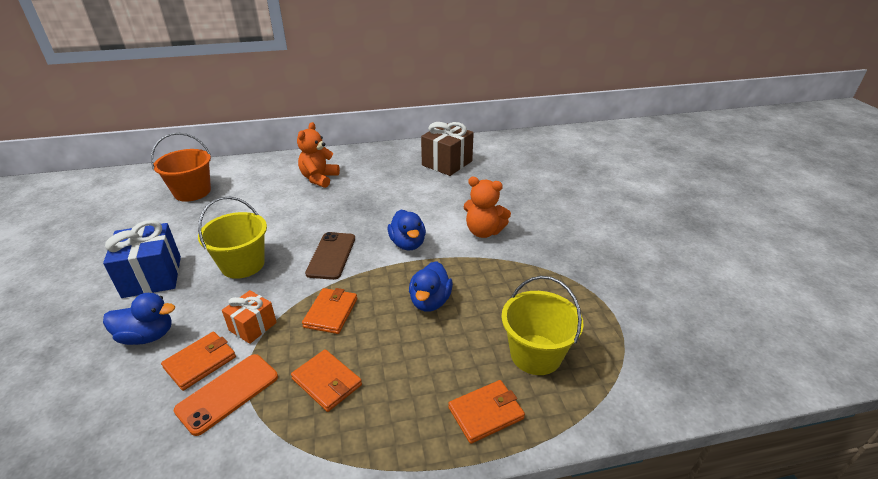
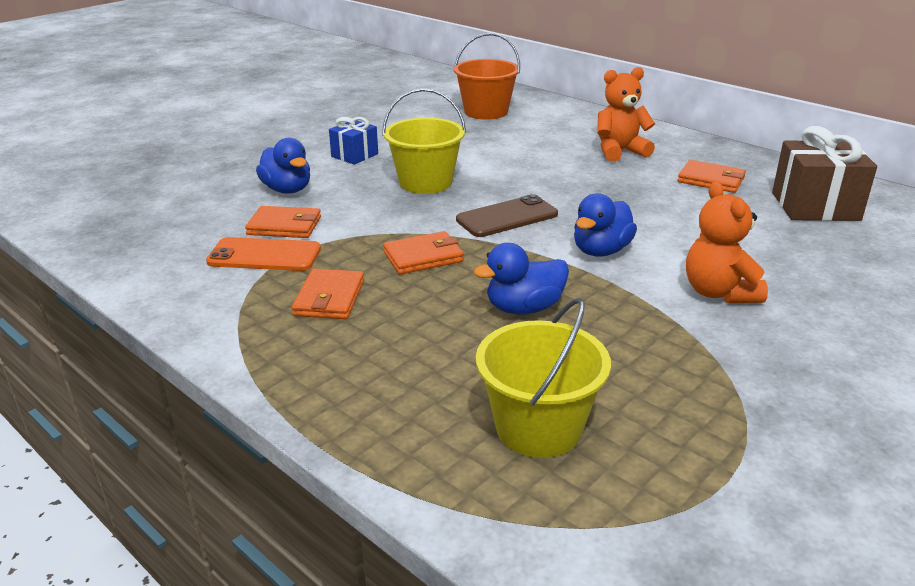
camera: 55 degrees right, 5 degrees down
blue gift [103,220,181,298] -> blue gift [329,117,378,165], size x0.59
orange gift [222,290,277,344] -> none
orange wallet [448,380,525,444] -> orange wallet moved to [678,160,746,193]

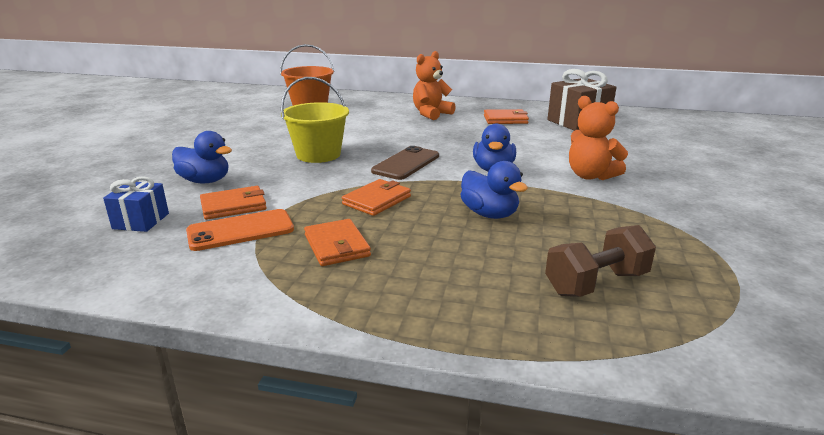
camera: 30 degrees left, 5 degrees down
blue gift [329,117,378,165] -> blue gift moved to [103,176,169,232]
blue duck [474,243,569,315] -> blue duck turned 75 degrees counterclockwise [460,161,528,219]
yellow bucket [476,298,611,458] -> brown dumbbell [545,225,656,297]

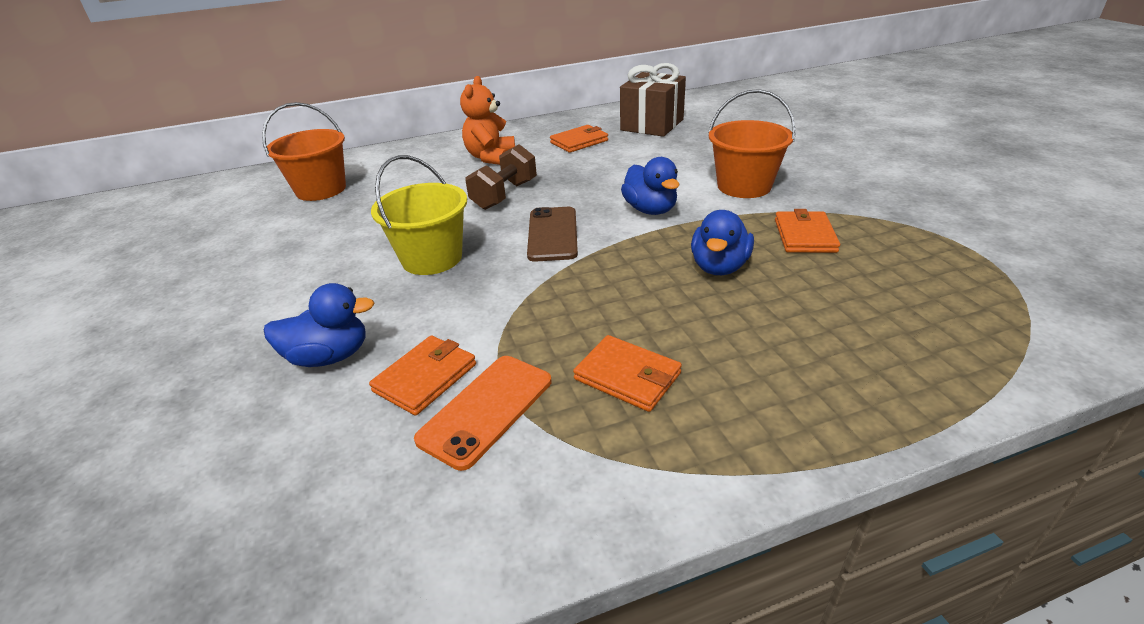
camera: 30 degrees left, 10 degrees up
blue gift [103,176,169,232] -> none
orange wallet [342,179,411,216] -> orange wallet moved to [775,209,840,253]
blue duck [460,161,528,219] -> blue duck turned 90 degrees clockwise [691,210,754,275]
brown dumbbell [545,225,656,297] -> brown dumbbell moved to [465,144,537,210]
orange teddy bear [569,96,628,180] -> orange bucket [709,89,796,198]

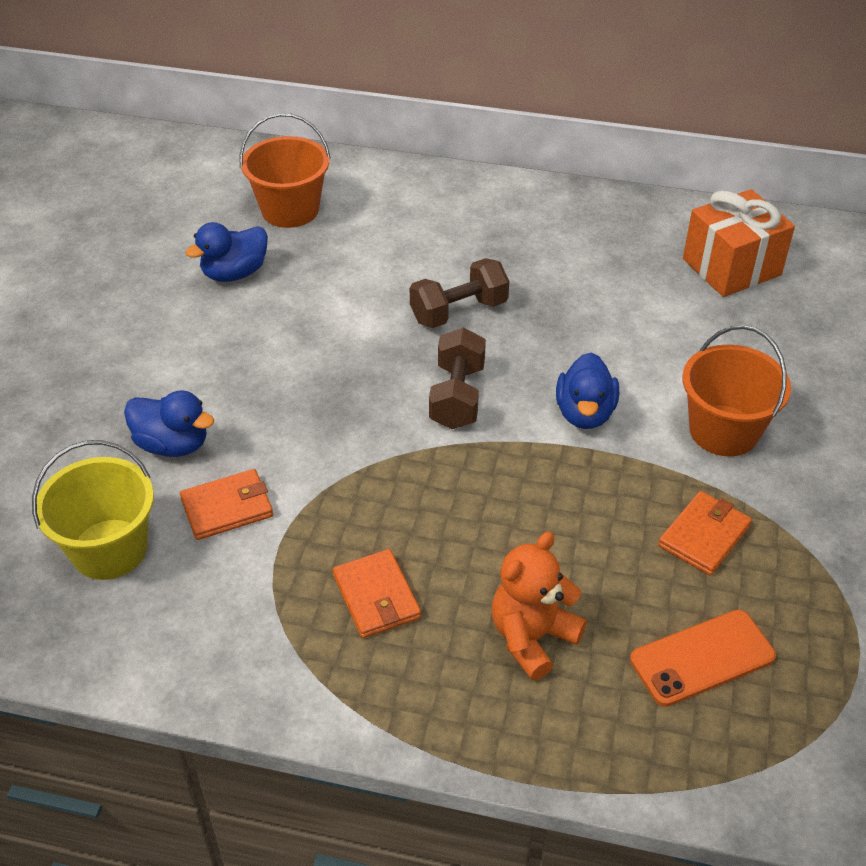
camera: 30 degrees right, 10 degrees up
yellow bucket [371,155,467,275] -> yellow bucket moved to [32,440,154,580]
orange phone [414,356,552,471] -> orange phone moved to [630,610,776,707]
orange teddy bear [460,76,515,165] -> orange teddy bear moved to [492,531,587,680]
brown phone [527,207,578,262] -> brown dumbbell [429,327,486,429]
orange wallet [550,125,608,153] -> none
brown gift [620,63,686,137] -> orange gift [683,189,795,297]
blue duck [691,210,754,275] -> blue duck moved to [185,222,268,282]

